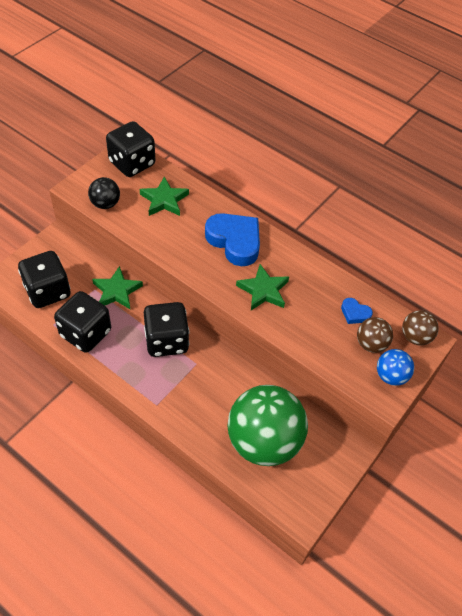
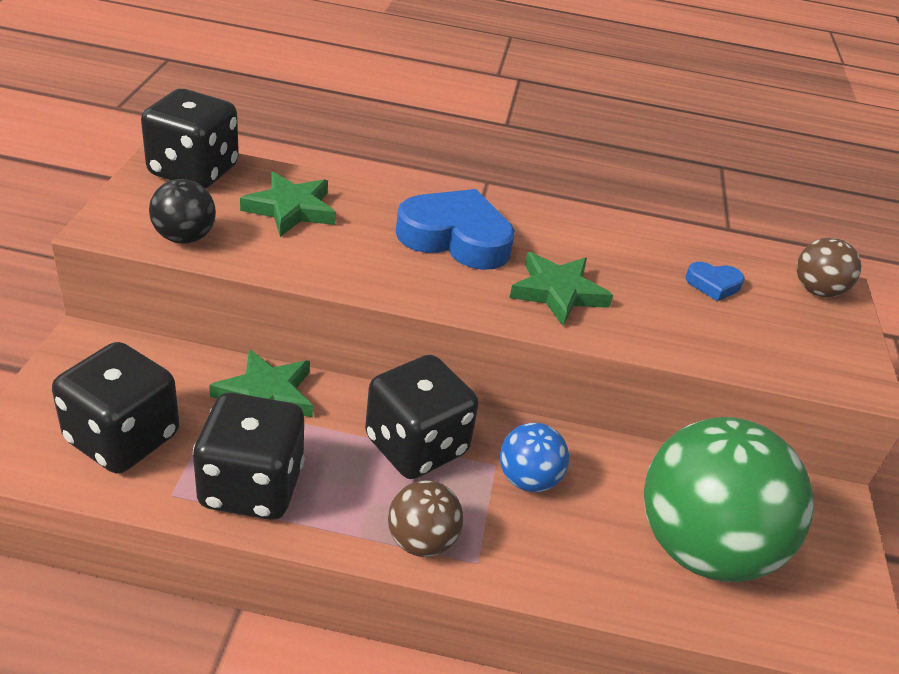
camera: 30 degrees left, 15 degrees down
brown ball [357,317,393,353] -> brown ball moved to [388,480,463,557]
blue ball [377,349,414,386] -> blue ball moved to [500,423,569,492]

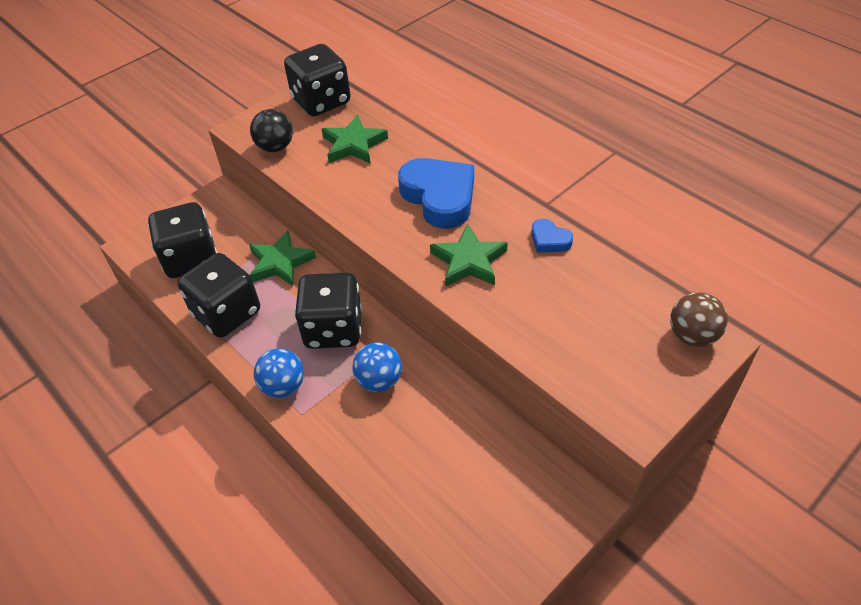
camera: 45 degrees right, 10 degrees up
brown ball [388,480,463,557] -> blue ball [254,348,304,398]
green ball [644,417,813,582] -> none
blue heart [685,262,745,301] -> blue heart moved to [531,219,573,253]

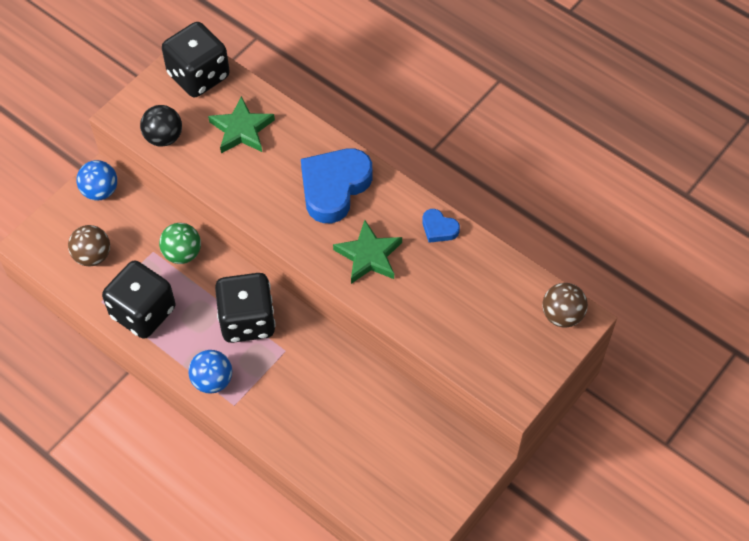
camera: 10 degrees left, 10 degrees up
black dice [148,202,217,278] -> brown ball [68,225,110,266]
green star [249,231,316,286] -> green ball [159,223,201,264]
blue ball [352,342,402,392] -> blue ball moved to [76,160,117,201]
blue heart [398,158,474,229] -> blue heart turned 105 degrees counterclockwise [301,148,372,223]

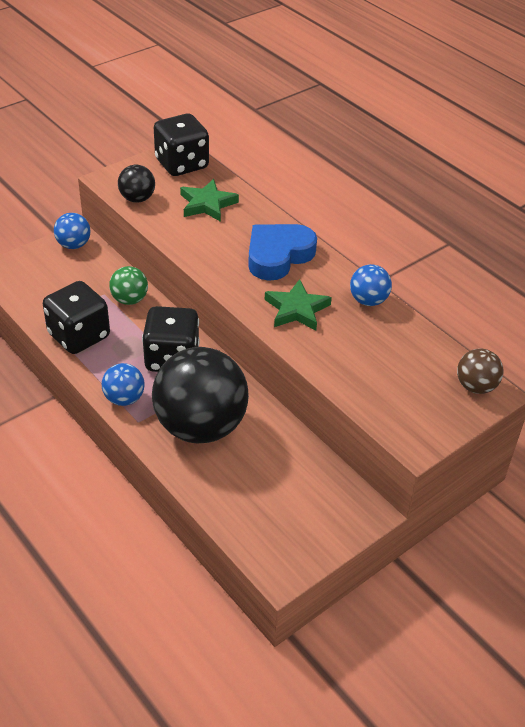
camera: 10 degrees right, 15 degrees down
brown ball [68,225,110,266] -> none
blue heart [422,209,460,243] -> blue ball [350,264,392,306]
none -> black ball [152,347,249,443]

